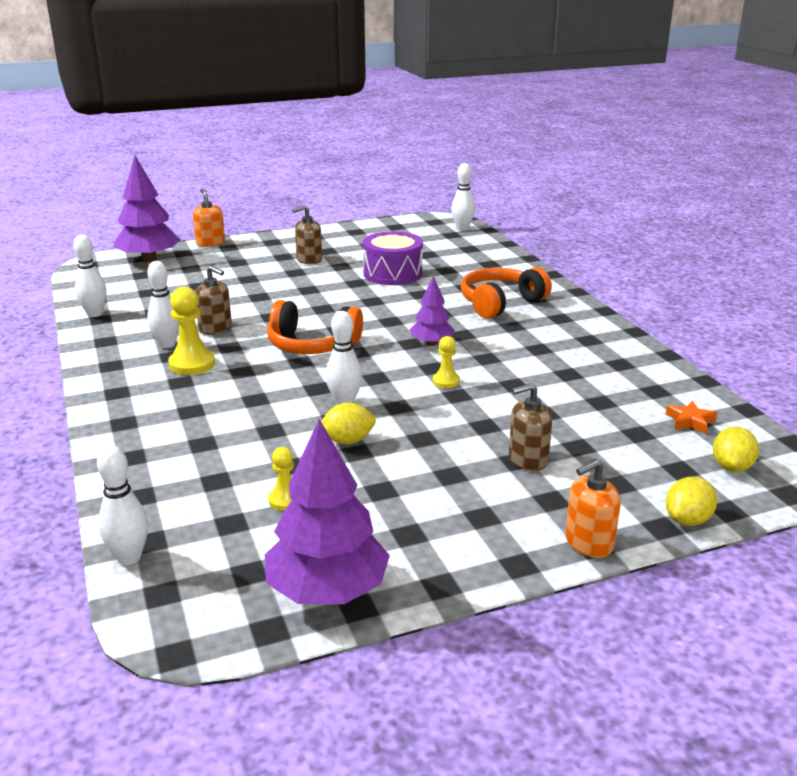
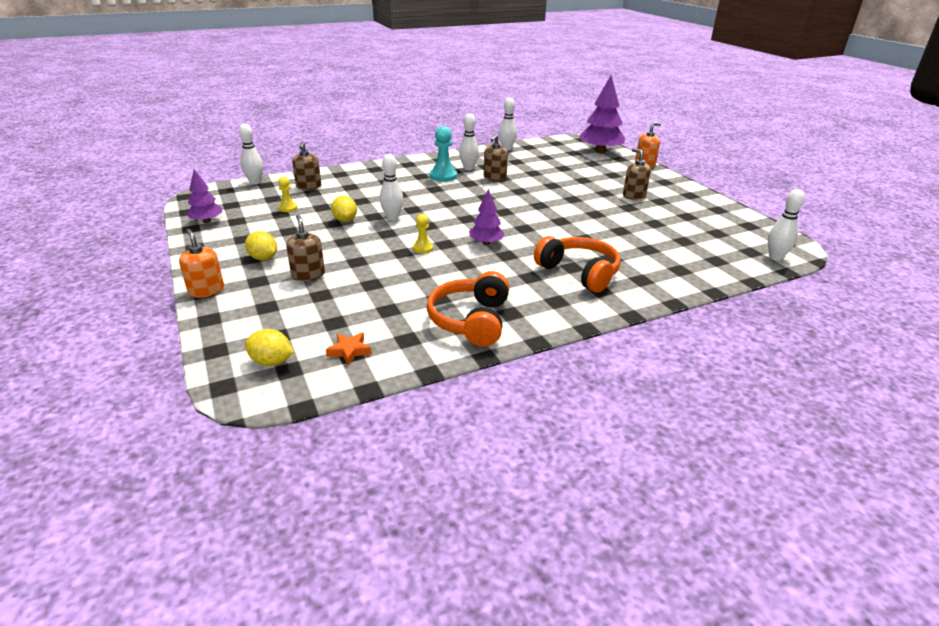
camera: 85 degrees right, 5 degrees up
yellow pawn [168,287,215,375] -> turquoise pawn [430,126,457,182]
purple tree [265,419,390,604] -> purple tree [186,169,222,223], size x0.56
orange headphones [267,300,363,354] -> orange headphones moved to [426,271,509,347]
purple drum [363,231,423,285] -> none
yellow lemon [666,477,717,526] -> yellow lemon moved to [245,231,277,260]
none -> brown soap dispenser [292,141,321,190]

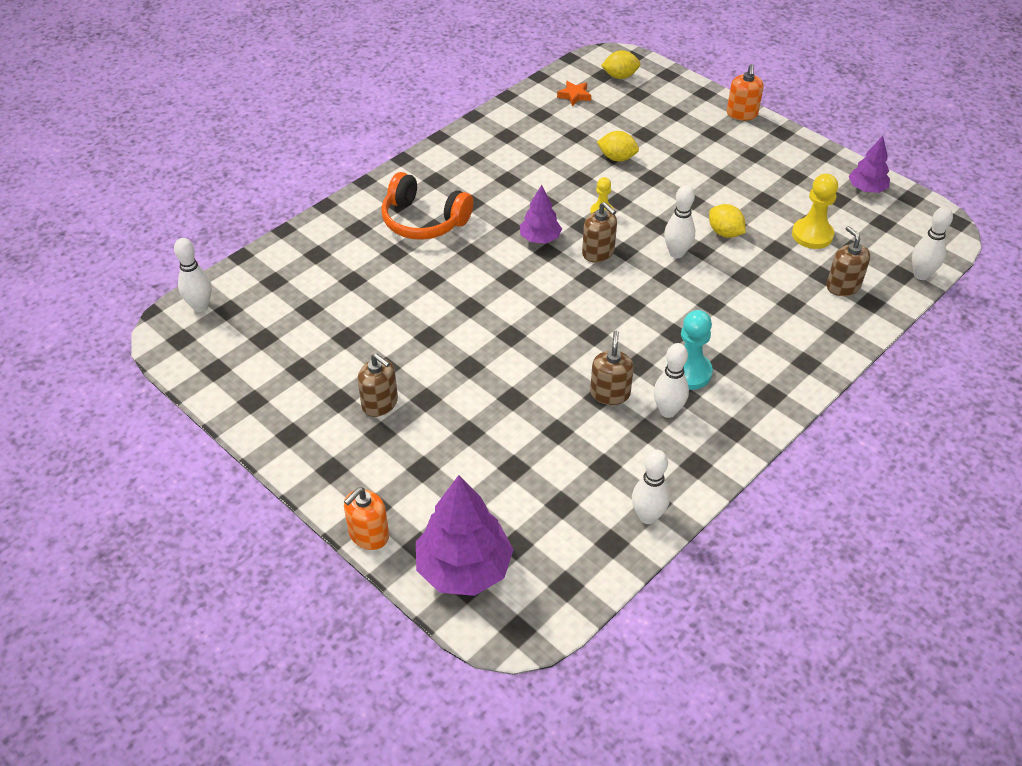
camera: 160 degrees right, 15 degrees up
orange soap dispenser [179,229,224,298] -> orange soap dispenser turned 60 degrees clockwise [727,64,764,120]
yellow lemon [245,231,277,260] -> yellow lemon moved to [597,131,639,161]
yellow pawn [278,177,297,212] -> yellow pawn [792,174,838,249], size x1.72
brown soap dispenser [286,215,325,281] -> brown soap dispenser moved to [582,202,617,262]
orange headphones [426,271,509,347] -> none

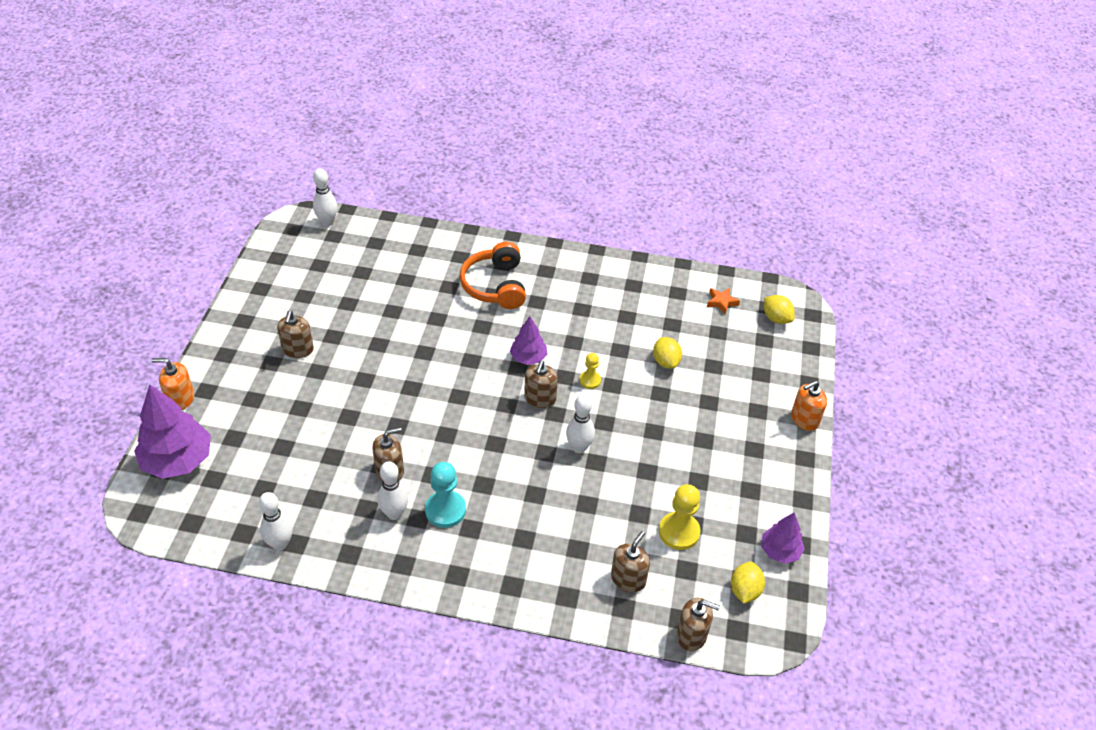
camera: 55 degrees right, 0 degrees up
yellow lemon [709,204,746,238] -> yellow lemon moved to [731,562,765,604]
white bowling pin [912,207,953,280] -> brown soap dispenser [676,598,720,651]

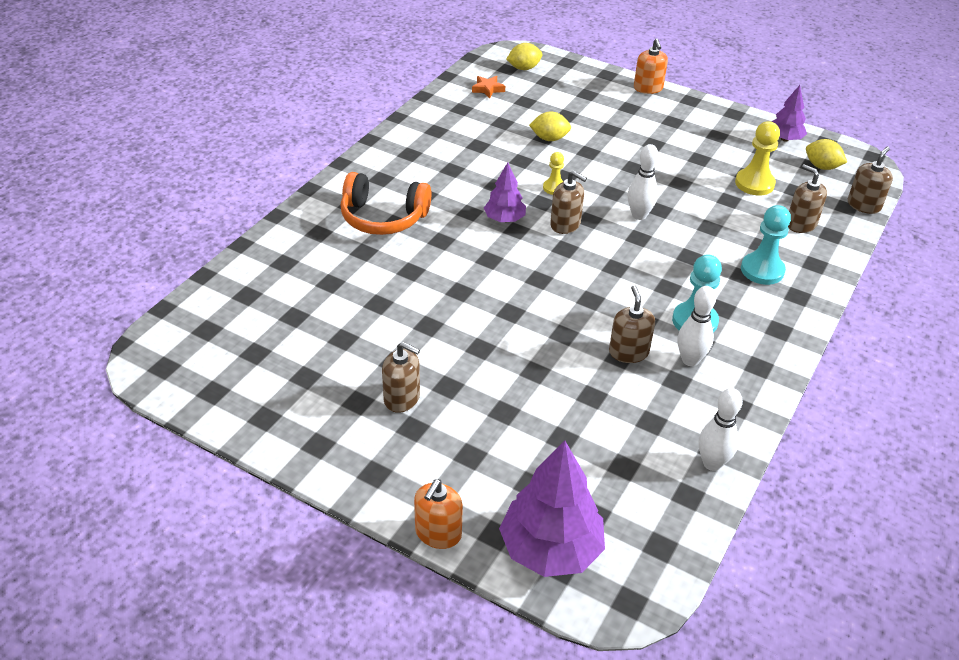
camera: 70 degrees left, 5 degrees down
white bowling pin [313,168,338,226] -> none
none -> turquoise pawn [741,205,791,285]

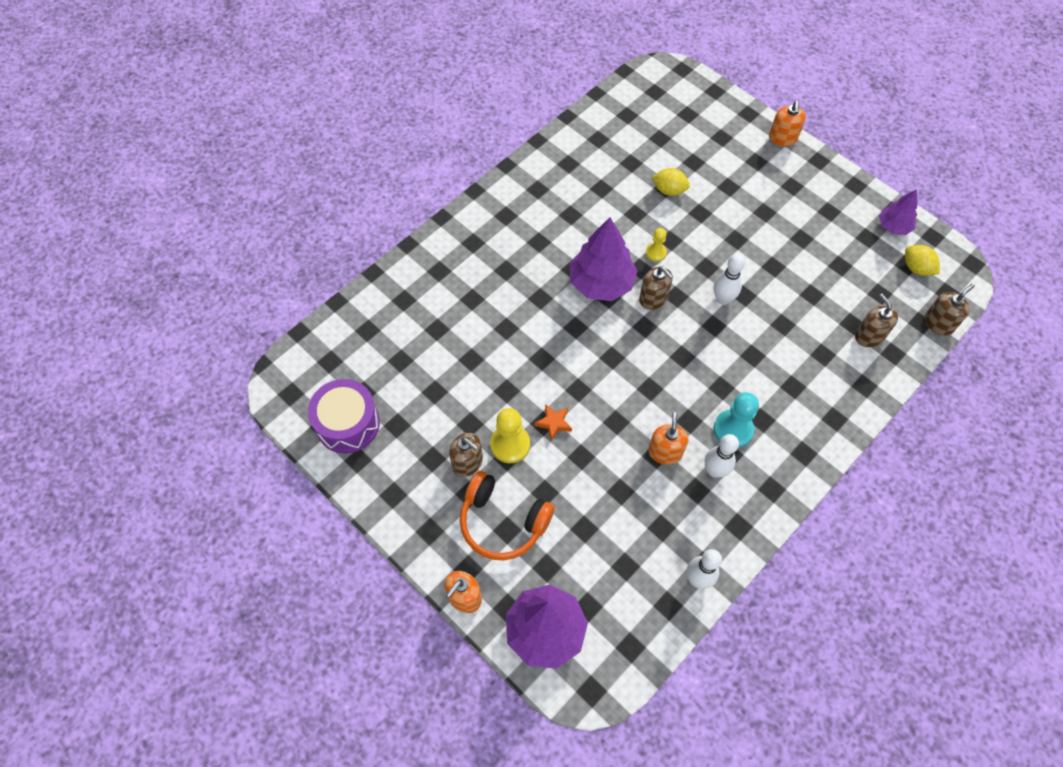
camera: 15 degrees right, 20 degrees up
orange headphones [341,172,432,235] -> orange headphones moved to [460,471,555,560]
orange star [472,76,505,99] -> orange star moved to [535,404,572,441]
purple tree [484,162,526,222] -> purple tree [569,217,637,301], size x1.78
yellow lemon [506,43,543,70] -> none
brown soap dispenser [609,285,655,363] -> orange soap dispenser [648,412,688,464]
yellow pawn [735,121,780,195] -> yellow pawn moved to [490,408,530,463]
turquoise pawn [741,205,791,285] -> none
none -> purple drum [308,379,380,454]

